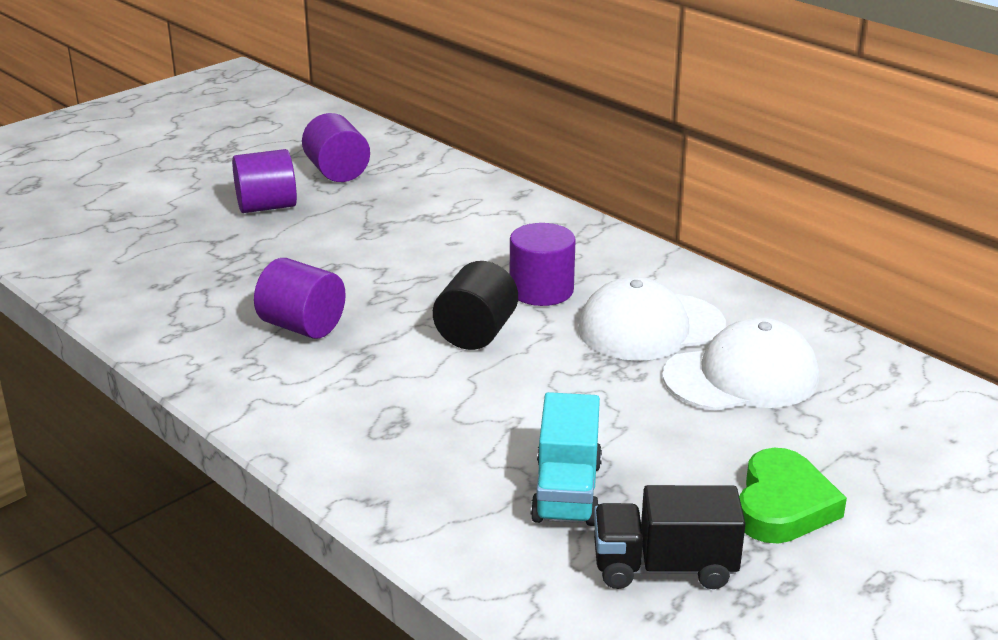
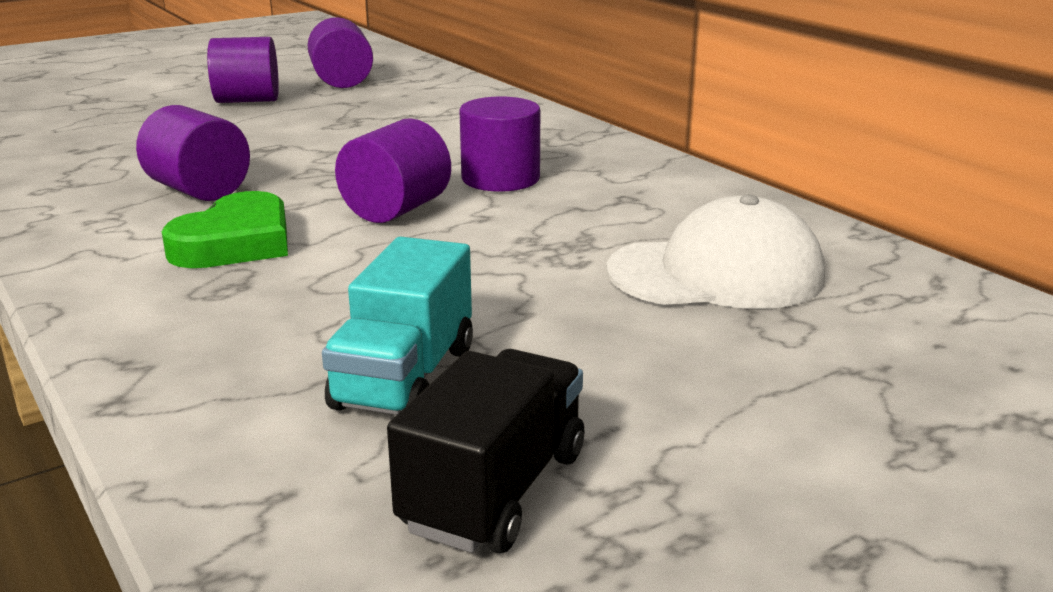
camera: 10 degrees right, 5 degrees down
black cylinder [433,261,518,350] -> purple cylinder [335,118,451,223]
white cap [578,277,726,361] -> none
black truck [594,485,746,589] -> black truck turned 105 degrees clockwise [387,349,584,553]
green heart [739,448,847,544] -> green heart moved to [162,191,288,268]

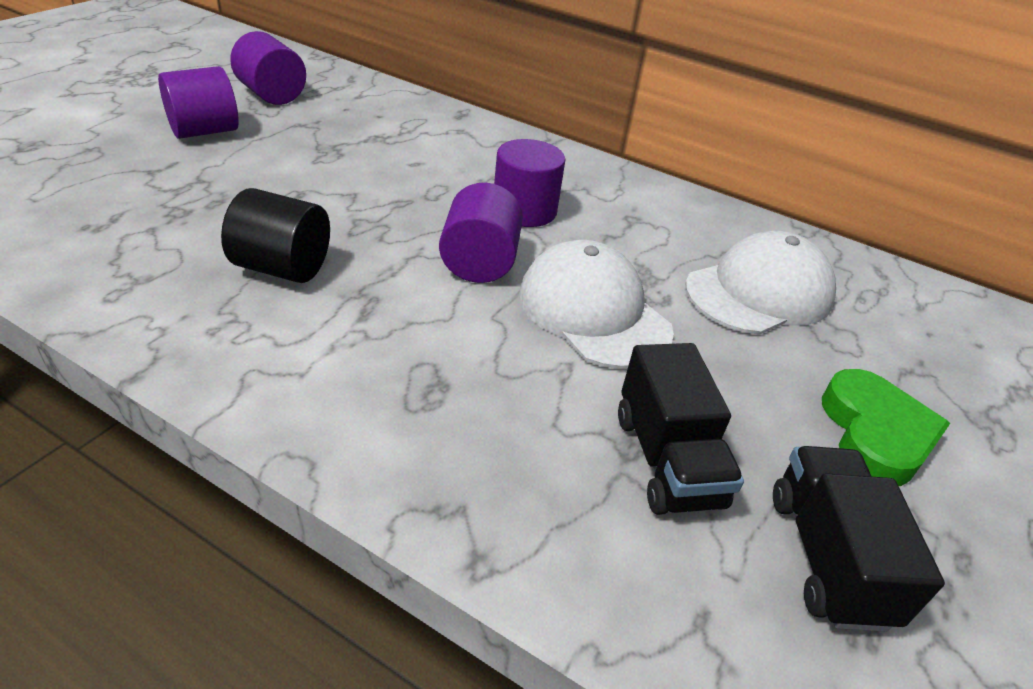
camera: 30 degrees left, 15 degrees up
purple cylinder [136,105,250,201] -> black cylinder [221,188,330,283]
green heart [162,191,288,268] -> green heart moved to [822,369,950,486]
turquoise truck [322,237,473,415] -> black truck [618,343,744,515]
none -> white cap [519,240,674,369]

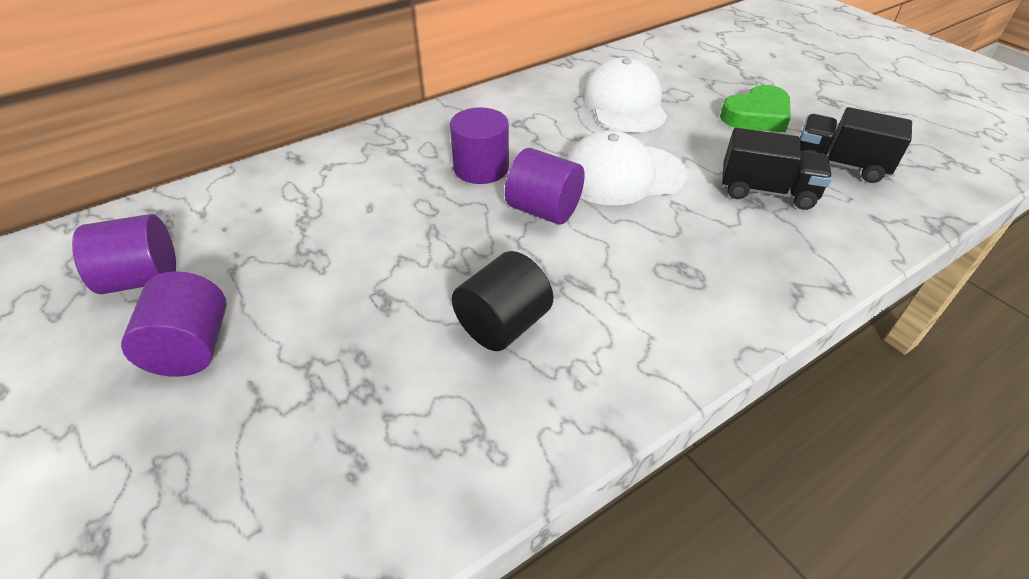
camera: 60 degrees left, 5 degrees up
green heart [822,369,950,486] -> green heart turned 120 degrees clockwise [720,85,790,132]

